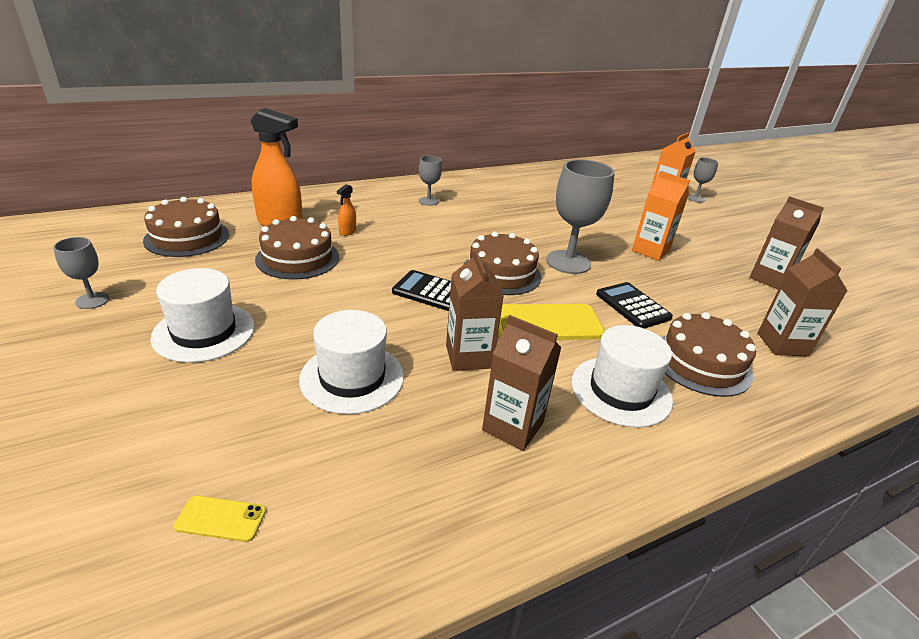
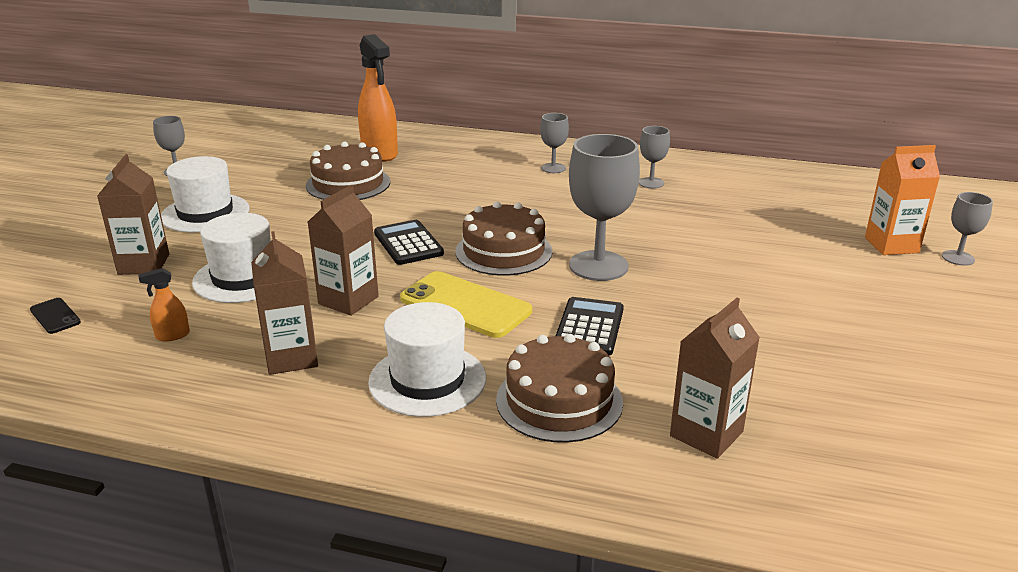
camera: 45 degrees right, 5 degrees down
brown cake [143,197,229,257] -> none
yellow phone [174,495,266,542] -> black phone [30,298,81,334]
orange spray bottle [337,184,356,236] -> orange spray bottle moved to [138,268,190,341]
orange carton [632,171,690,261] -> none
brown carton [750,196,824,289] -> brown carton moved to [97,154,169,275]
none -> grey goblet [639,126,670,189]

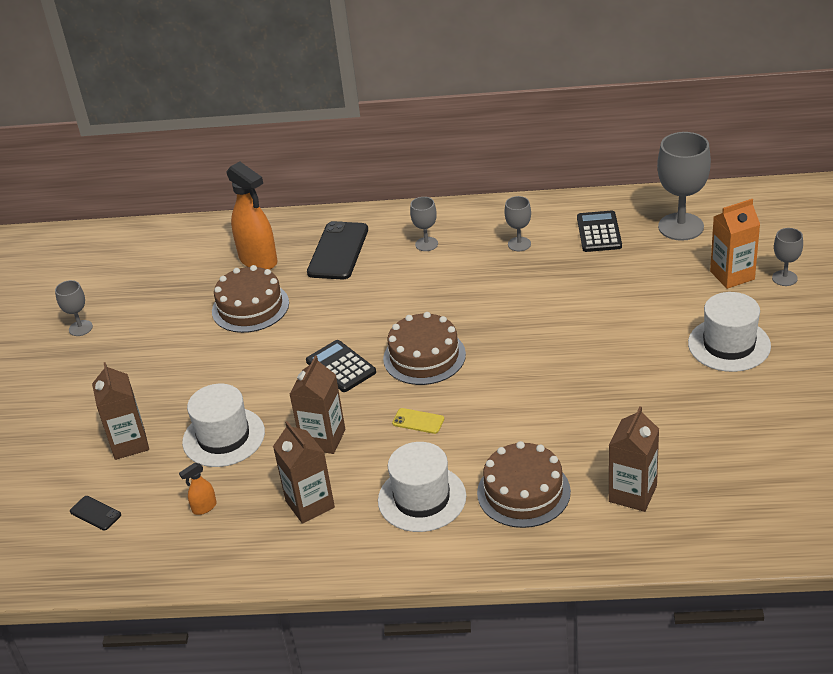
camera: 10 degrees left, 10 degrees up
white hat [161,156,250,232] -> white hat moved to [688,292,771,372]
yellow phone [400,271,532,338] -> yellow phone [392,408,444,434], size x0.48
black calculator [556,297,624,356] -> black calculator moved to [577,210,622,252]
grey goblet [569,134,640,281] -> grey goblet moved to [657,132,711,241]
none -> black phone [307,221,368,279]

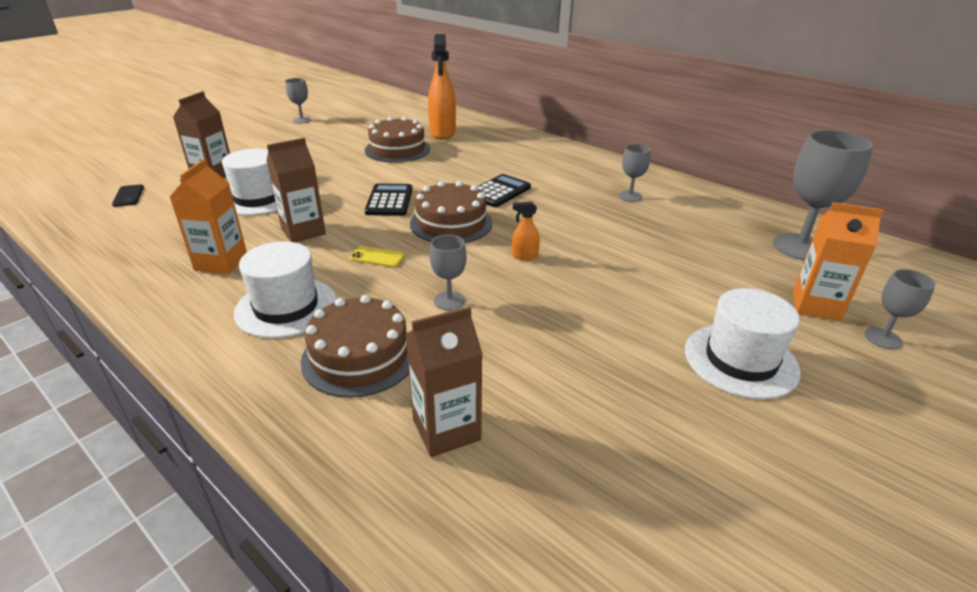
camera: 35 degrees right, 5 degrees down
orange spray bottle [179,463,217,515] -> orange spray bottle moved to [512,202,540,260]
brown carton [273,421,335,524] -> orange carton [169,159,247,274]
black phone [307,221,368,279] -> none
yellow phone [392,408,444,434] -> yellow phone turned 45 degrees counterclockwise [350,246,405,267]
grey goblet [410,197,438,251] -> grey goblet moved to [430,235,466,310]
black calculator [577,210,622,252] -> black calculator moved to [477,174,531,207]

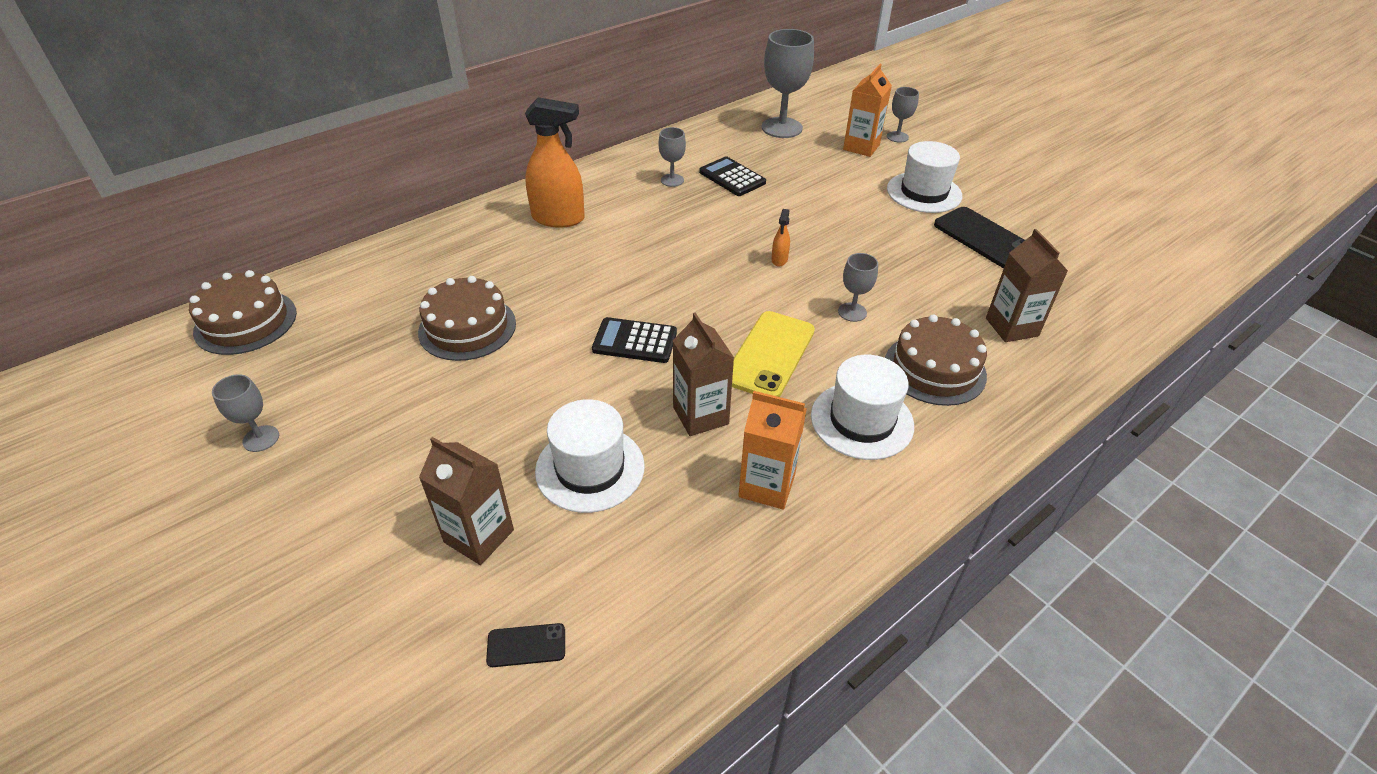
camera: 80 degrees left, 10 degrees up
yellow phone [350,246,405,267] -> yellow phone [732,311,815,397], size x2.10
brown cake [410,181,492,243] -> brown cake moved to [189,270,297,355]
orange spray bottle [428,34,456,139] -> orange spray bottle moved to [525,97,585,228]
black calculator [477,174,531,207] -> black calculator moved to [699,156,766,196]
none -> black phone [934,207,1025,268]

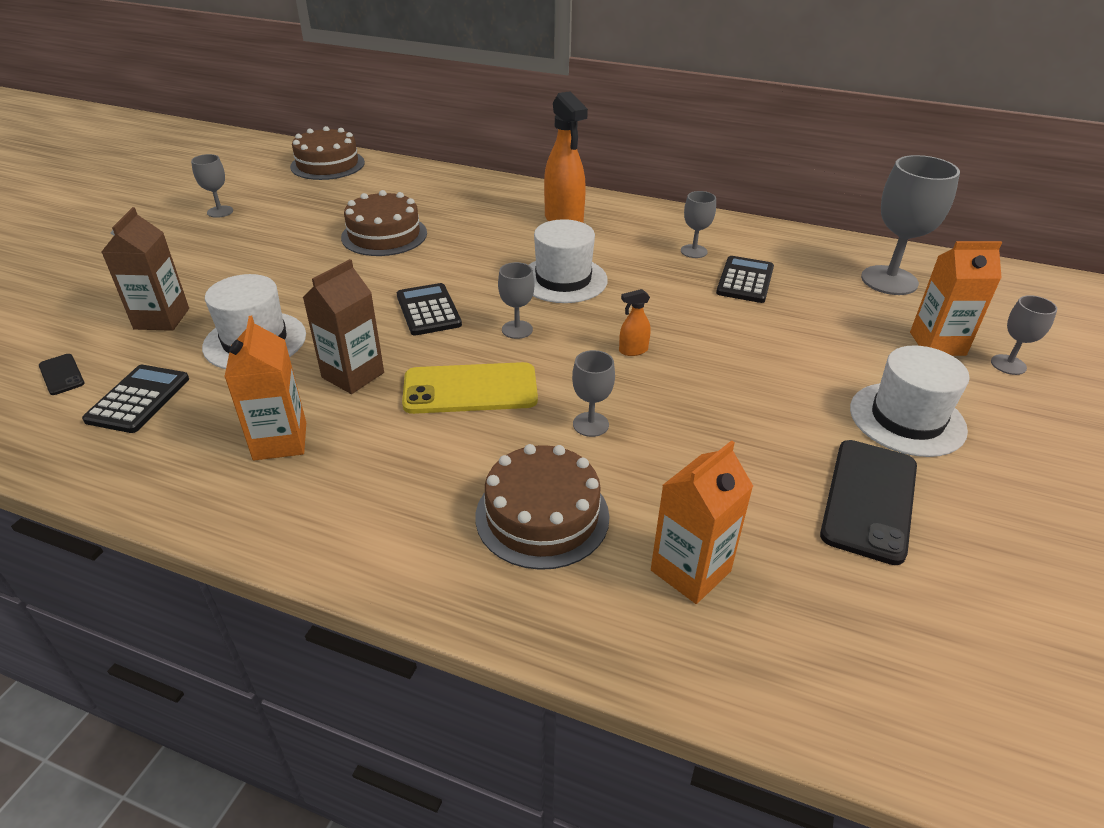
camera: 60 degrees right, 5 degrees down
white hat [811,355,914,460] -> white hat moved to [529,219,608,303]
brown carton [986,229,1068,342] -> orange carton [651,440,753,604]
none -> black calculator [82,365,189,433]
none -> grey goblet [498,262,535,339]

